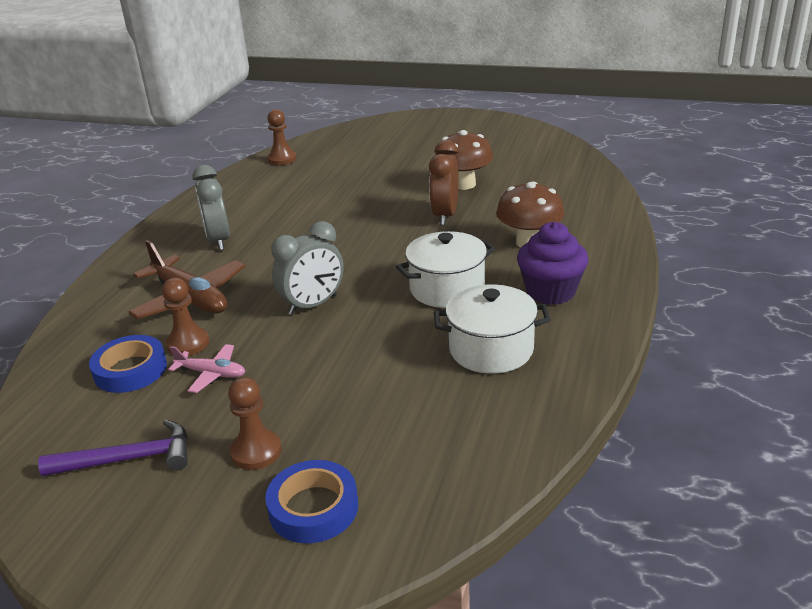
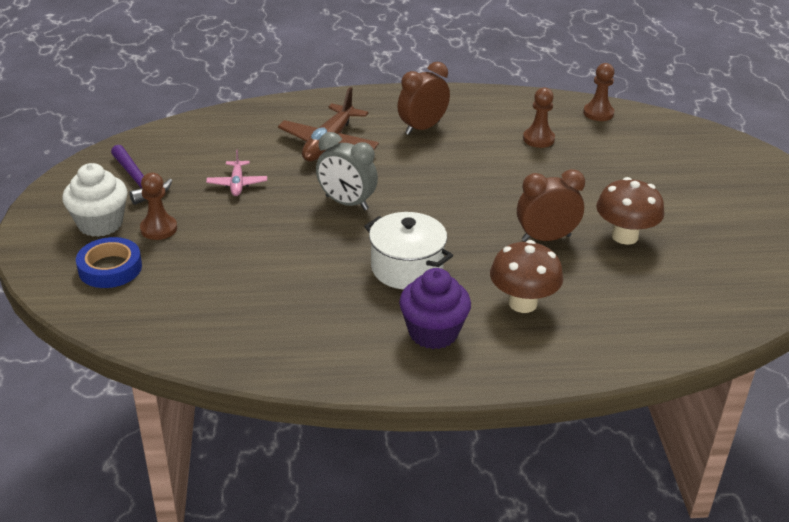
camera: 65 degrees right, 5 degrees up
blue tape [89,335,167,393] -> none
brown pawn [162,278,209,356] -> brown pawn moved to [523,87,555,148]
grey clock [193,165,230,250] -> brown clock [398,62,450,135]
white pot [434,284,551,374] -> none
none -> white cupcake [62,163,128,237]

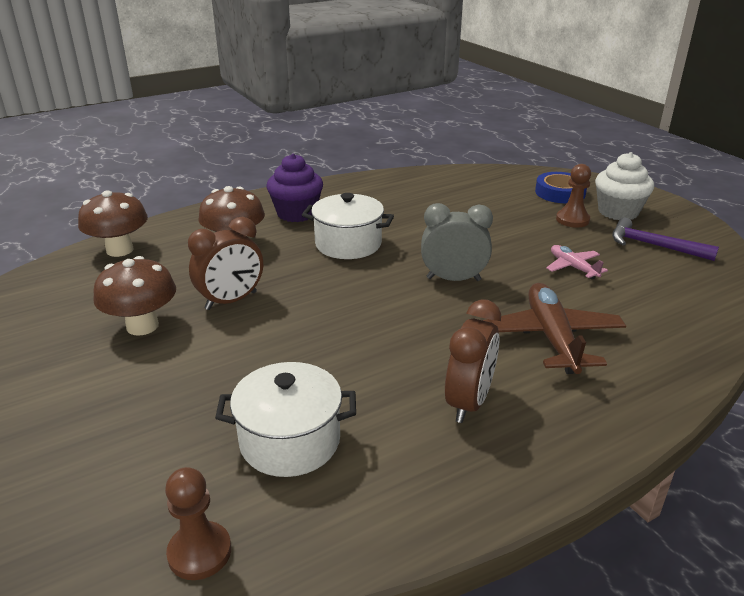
camera: 155 degrees right, 5 degrees down
brown pawn [523,87,555,148] -> white pot [215,362,356,477]
none -> brown mushroom [78,190,148,257]

